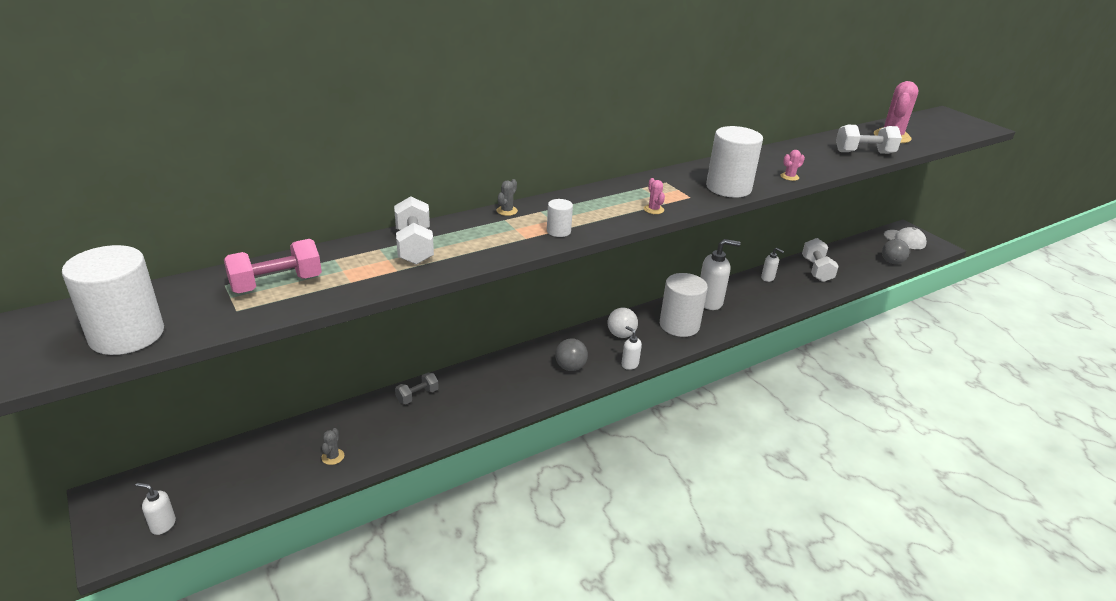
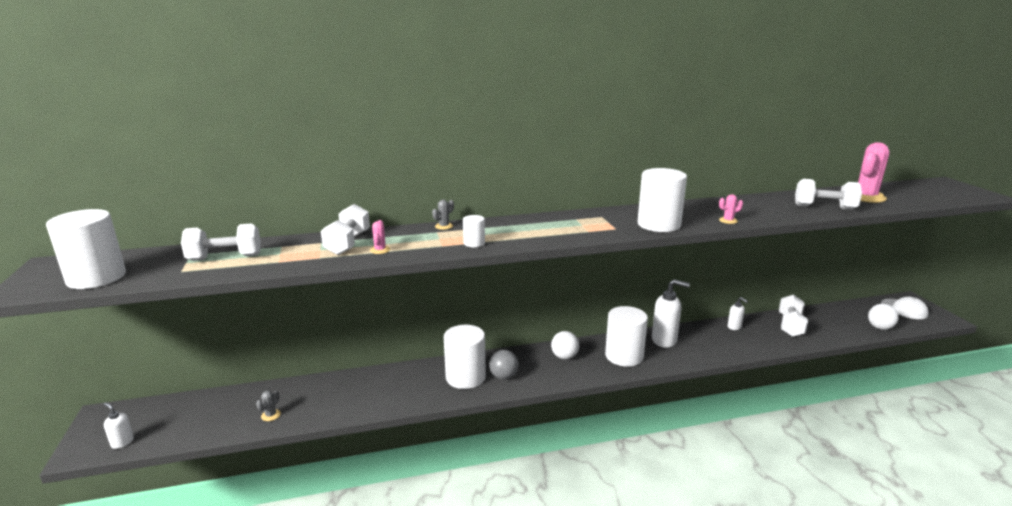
camera: 20 degrees right, 10 degrees down
pink dumbbell [224,239,322,293] -> white dumbbell [181,224,261,261]
grey dumbbell [395,373,439,404] -> none
white soap dispenser [621,326,642,370] -> none
pink cactus [644,178,665,214] -> pink cactus moved to [370,220,390,254]
grey ball [882,239,910,264] -> white ball [868,304,899,330]
none -> white cylinder [444,325,486,389]

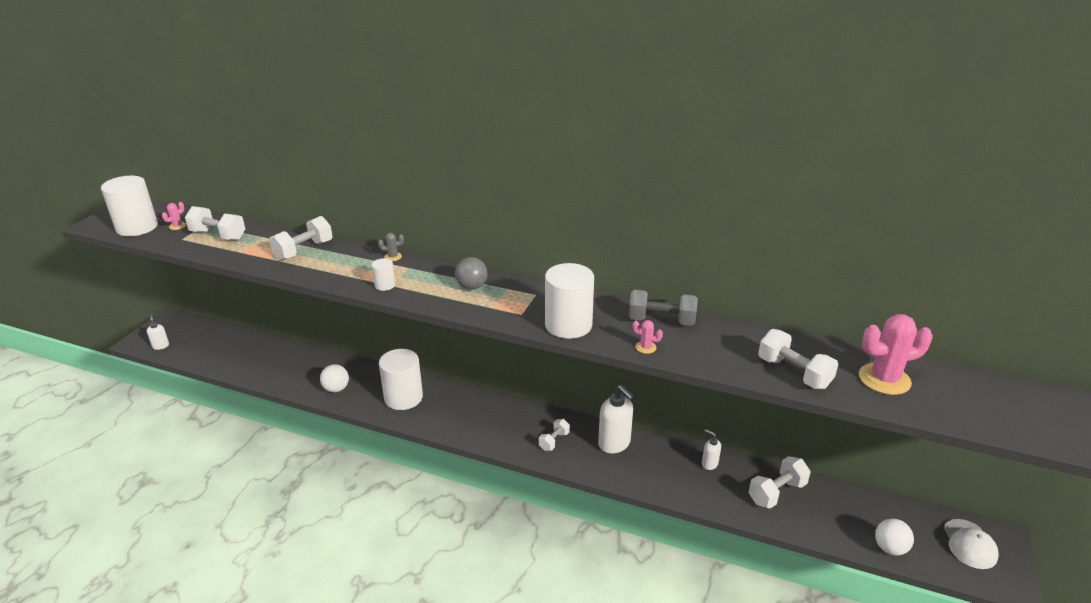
camera: 35 degrees right, 10 degrees up
grey cactus [256,391,281,421] -> none
pink cactus [370,220,390,254] -> pink cactus moved to [162,202,186,230]
grey ball [489,350,519,380] -> grey ball moved to [455,257,488,290]
white ball [551,331,579,359] -> white ball moved to [320,364,349,392]
white cylinder [605,306,648,366] -> white dumbbell [539,419,570,451]
white soap dispenser [727,297,748,330] -> white soap dispenser turned 135 degrees clockwise [702,429,721,470]
none -> grey dumbbell [629,289,698,326]

